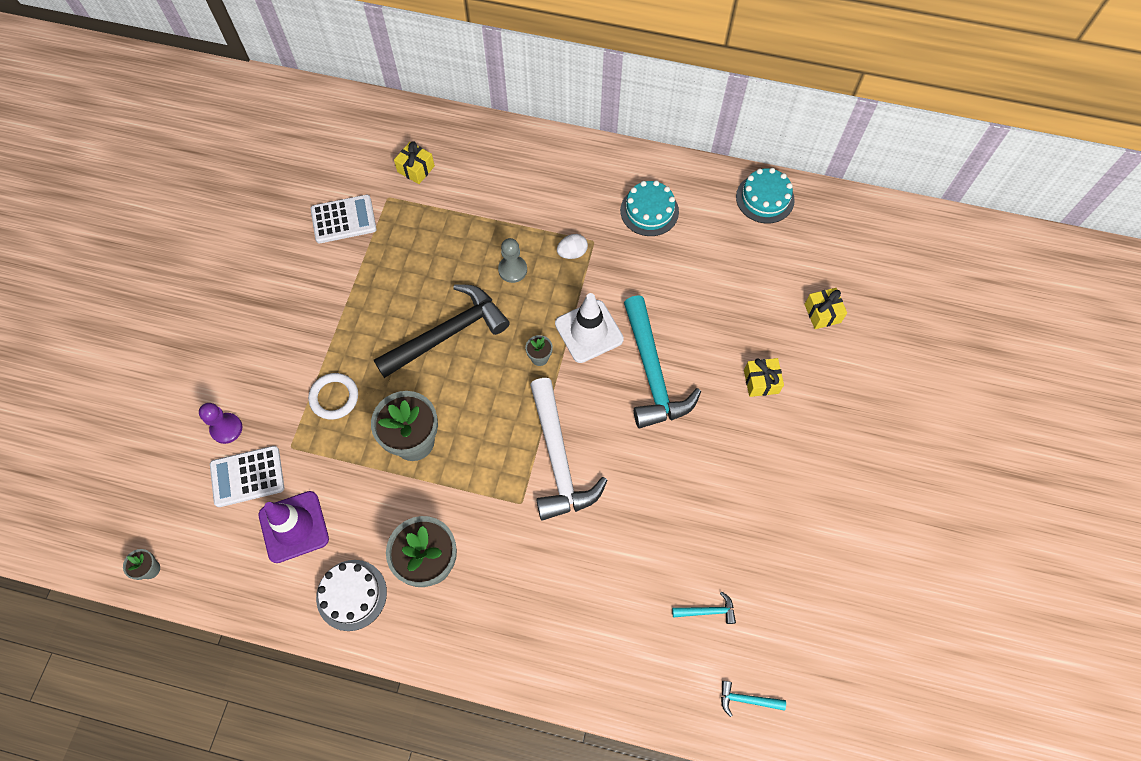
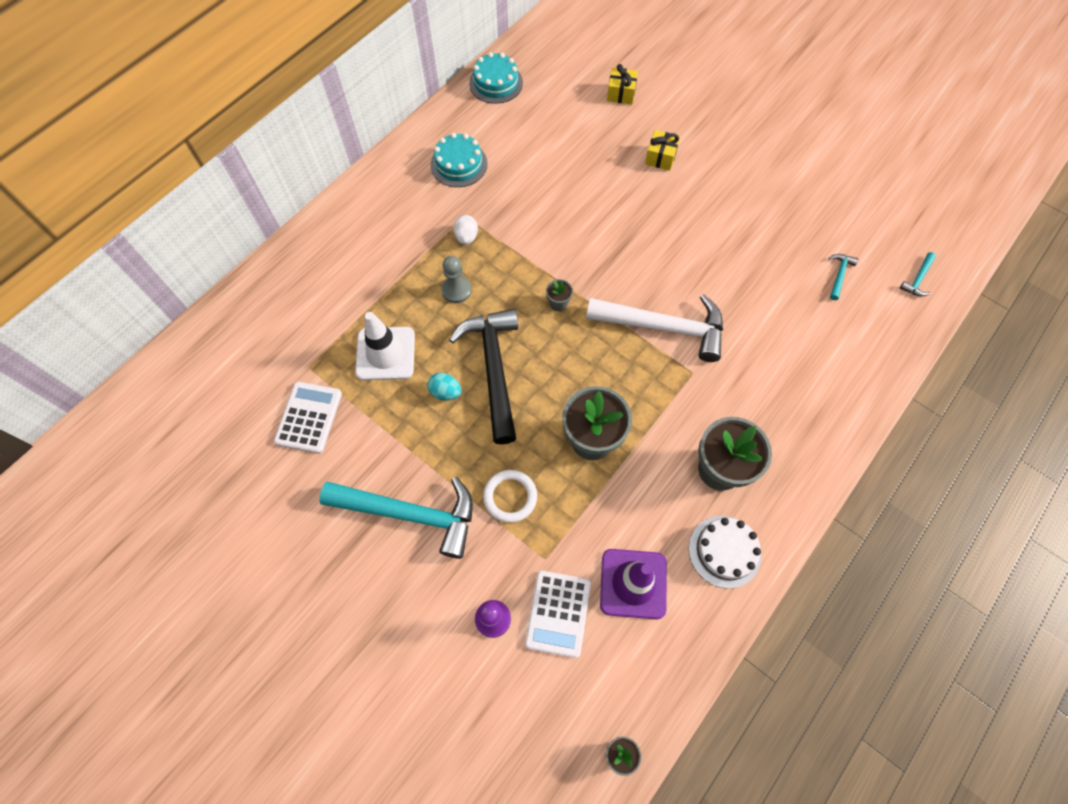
camera: 65 degrees left, 0 degrees up
yellow gift [394,141,435,184] -> none
white traffic cone [555,293,624,363] -> white traffic cone moved to [355,312,415,380]
turquoise hammer [624,295,701,428] -> turquoise hammer moved to [319,477,473,559]
none -> turquoise egg [427,373,461,400]

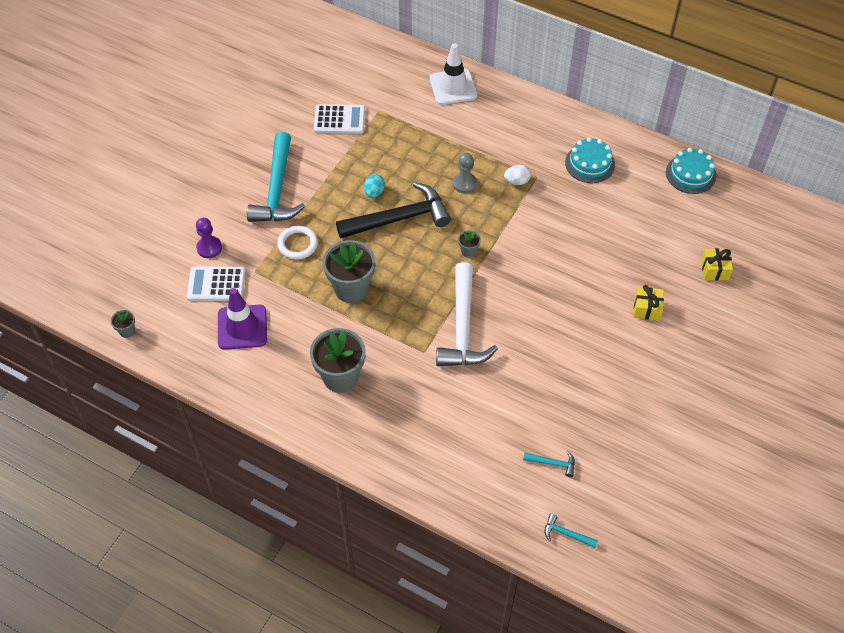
camera: 80 degrees right, 10 degrees down
white traffic cone [355,312,415,380] -> white traffic cone moved to [430,43,477,105]
white cake [689,516,762,588] -> none

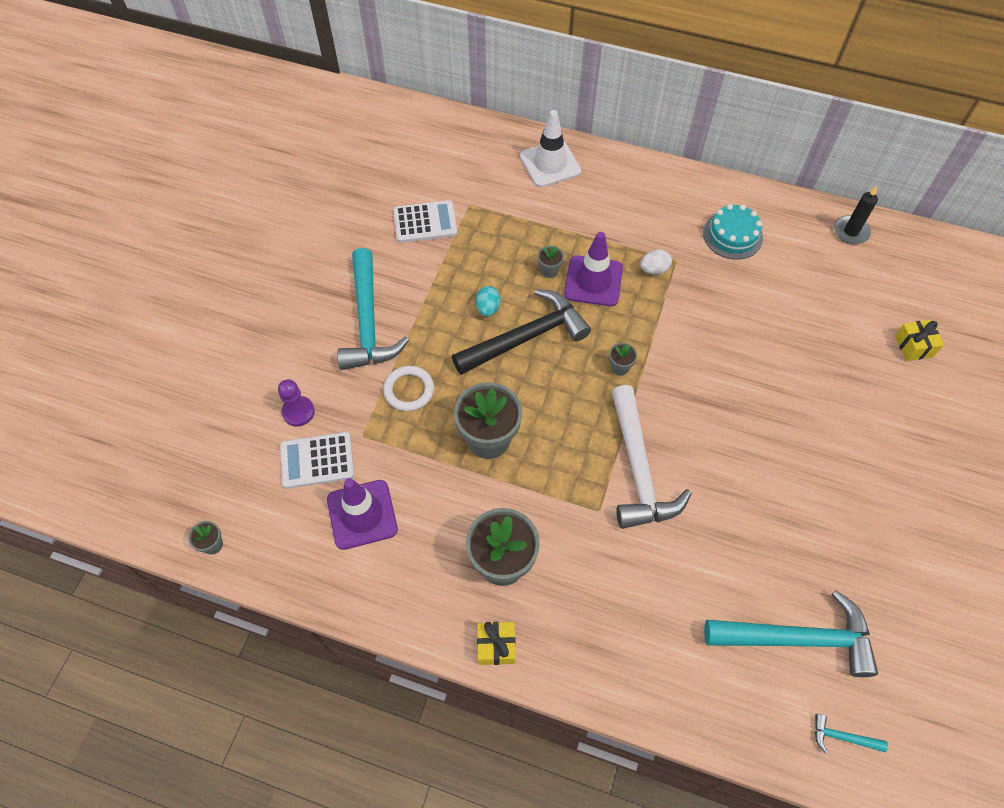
camera: 10 degrees left, 5 degrees up
grey pawn [453,153,477,193] -> purple traffic cone [564,232,623,306]
turquoise hammer [523,451,575,477] -> turquoise hammer [704,590,878,677], size x2.44
yellow gift [634,285,664,321] -> yellow gift moved to [477,622,516,665]
turquoise cake [666,148,717,194] -> black candle [834,186,878,244]
none -> grey flower pot [538,246,564,278]

